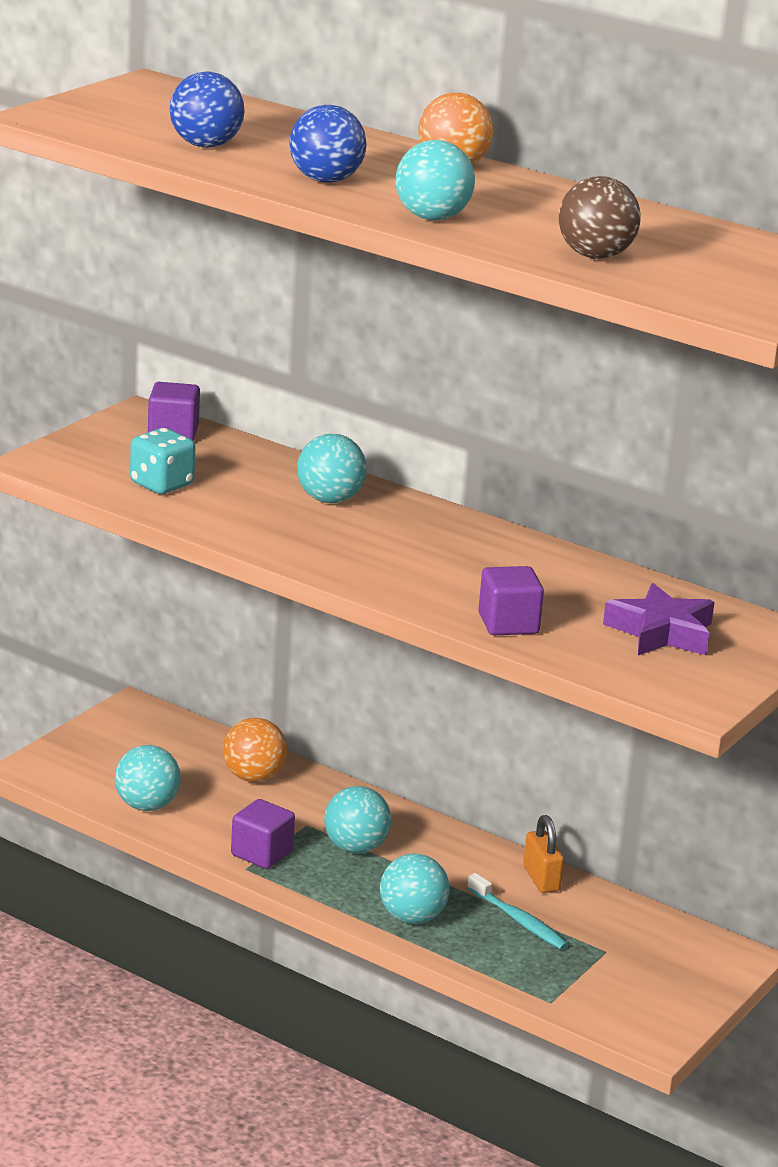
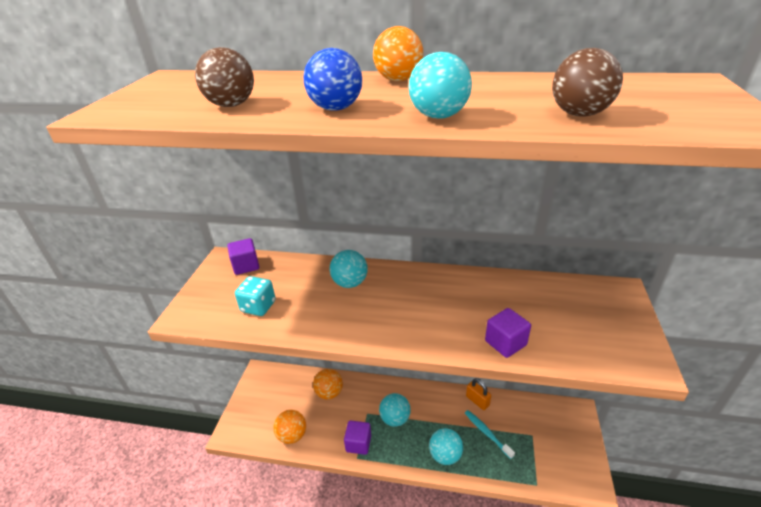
camera: 20 degrees left, 10 degrees up
turquoise ball [115,745,181,811] -> orange ball [273,410,306,444]
blue ball [169,72,245,148] -> brown ball [195,47,254,107]
turquoise toothbrush [467,873,569,950] -> turquoise toothbrush turned 150 degrees counterclockwise [465,410,515,459]
purple star [603,583,714,655] -> none

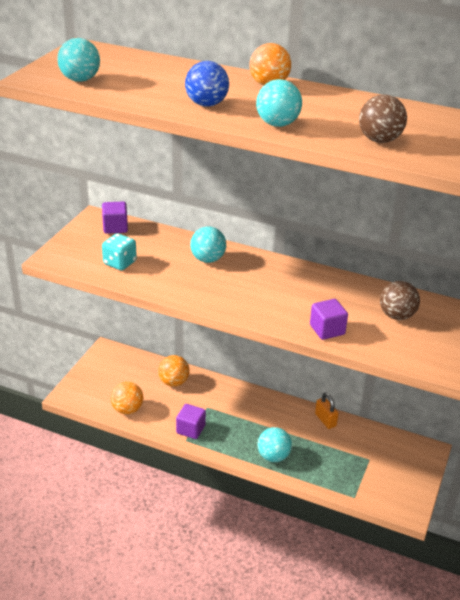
camera: 10 degrees right, 0 degrees up
brown ball [195,47,254,107] -> brown ball moved to [380,281,420,320]
turquoise ball [379,393,411,427] -> turquoise ball moved to [57,38,100,82]
turquoise toothbrush [465,410,515,459] -> none

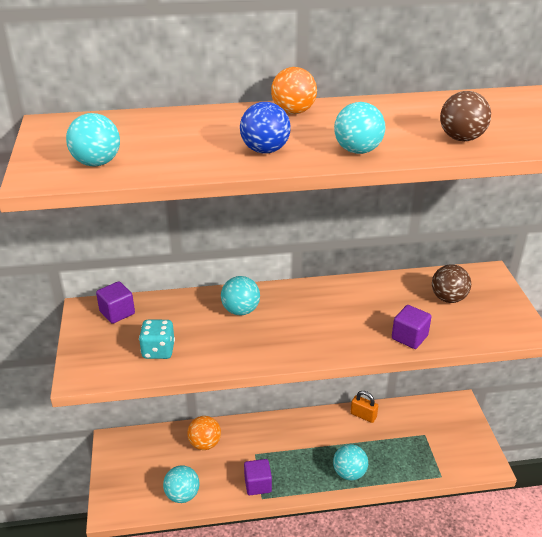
camera: 30 degrees left, 0 degrees up
orange ball [111,382,143,415] -> turquoise ball [163,465,199,503]

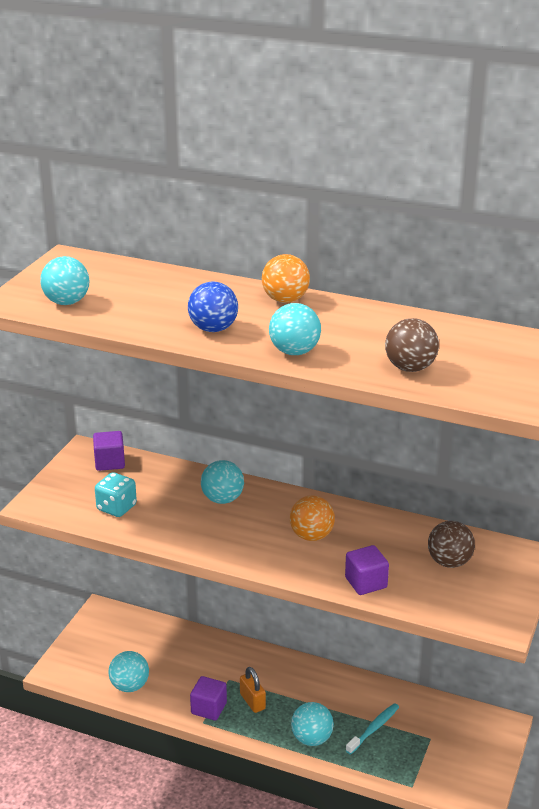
camera: 30 degrees right, 5 degrees down
orange ball [187,416,221,450] -> orange ball moved to [290,495,335,541]
orange padlock [351,391,378,423] -> orange padlock moved to [240,667,266,713]
none -> turquoise toothbrush [346,703,399,754]

